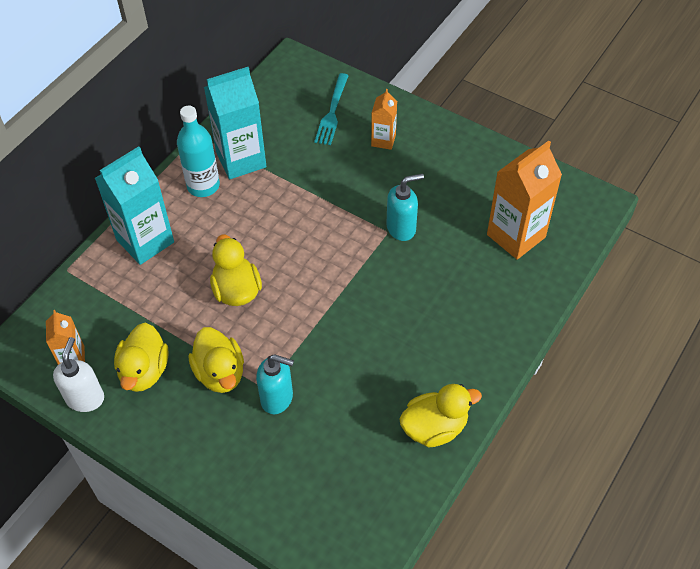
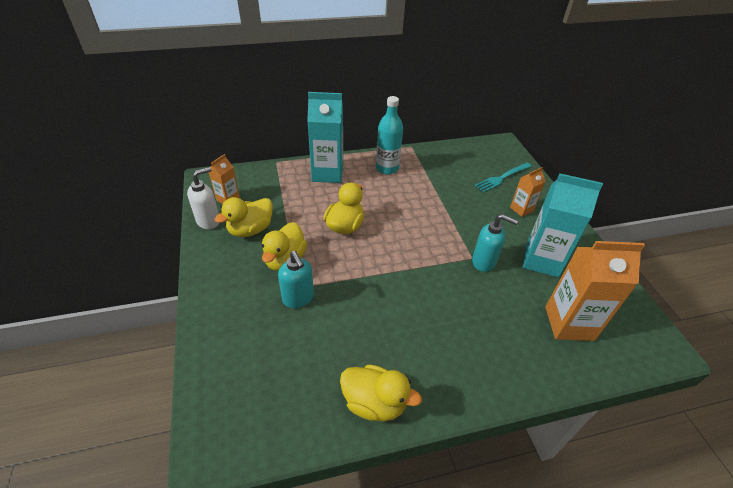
camera: 40 degrees right, 10 degrees down
turquoise carton [204,67,266,179] -> turquoise carton moved to [523,173,603,277]

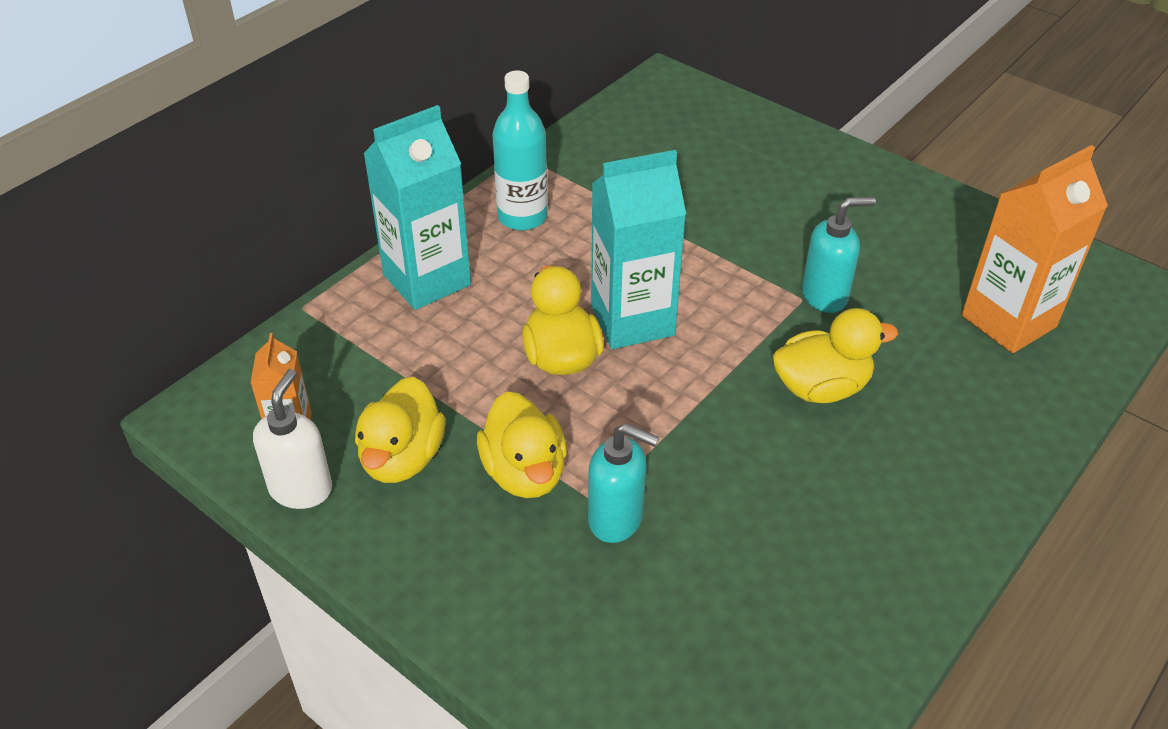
camera: 35 degrees left, 0 degrees up
yellow duck [340,364,422,421] -> yellow duck moved to [772,308,898,403]
turquoise fork [475,163,532,192] -> none
orange carton [510,167,546,217] -> none
turquoise carton [523,173,603,277] -> turquoise carton moved to [591,150,686,349]

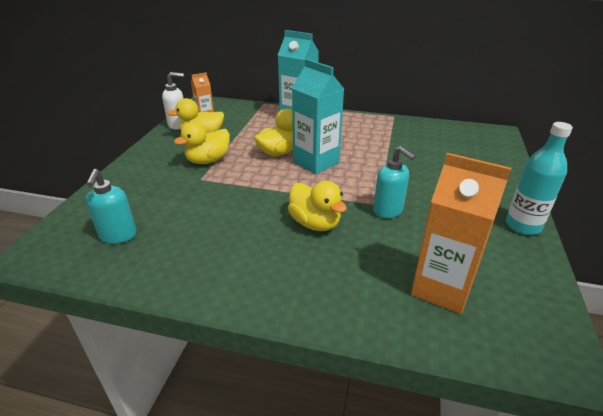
camera: 65 degrees right, 10 degrees down
turquoise bottle [492,70,548,231] -> turquoise bottle moved to [506,122,573,235]
turquoise soap dispenser [588,423,659,543] -> turquoise soap dispenser moved to [86,169,136,244]

